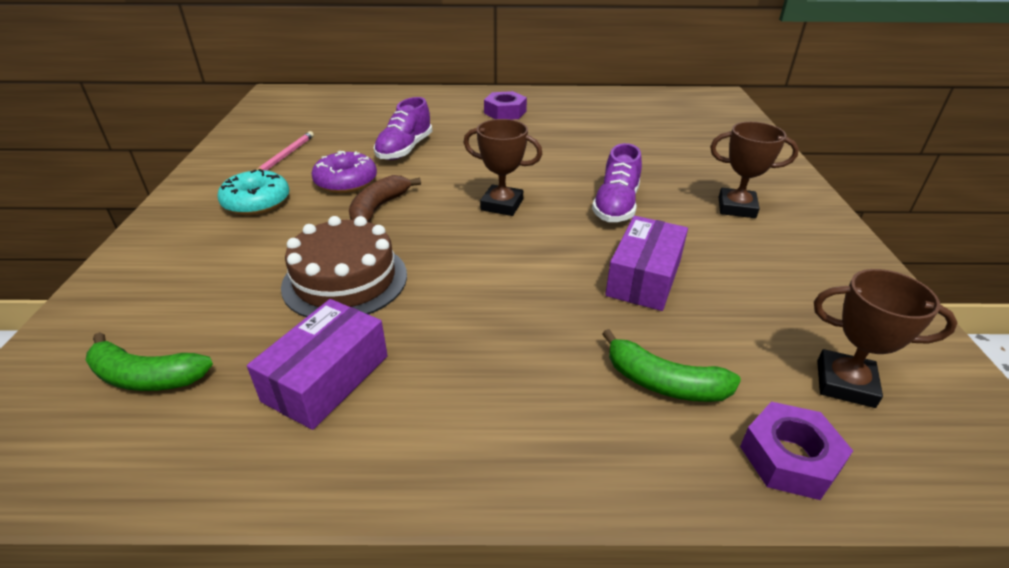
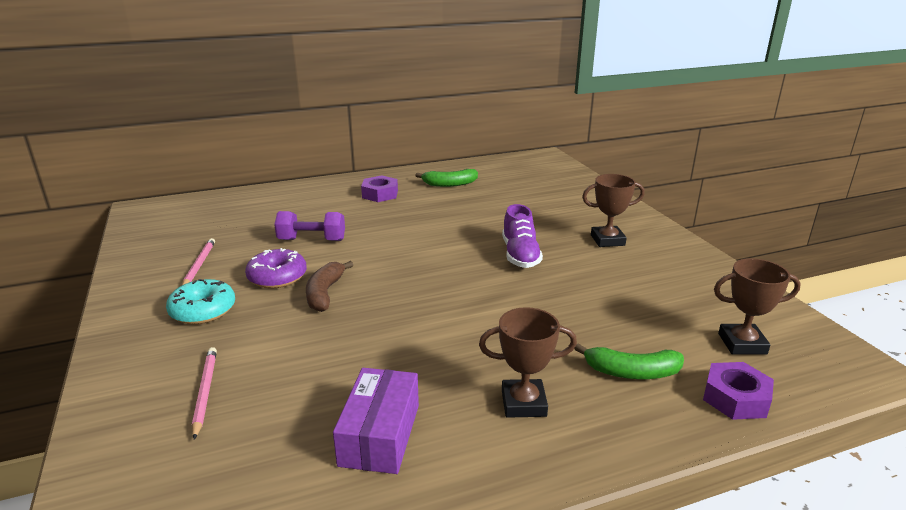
camera: 20 degrees left, 10 degrees down
green banana [86,332,213,391] -> green banana moved to [415,169,478,187]
brown cake [281,216,407,317] -> none
purple shoe [374,97,432,160] -> purple dumbbell [274,211,345,241]
brown trophy [464,119,542,216] -> brown trophy moved to [479,307,577,418]
purple box [605,216,688,311] -> none
none -> pink pencil [192,347,217,440]

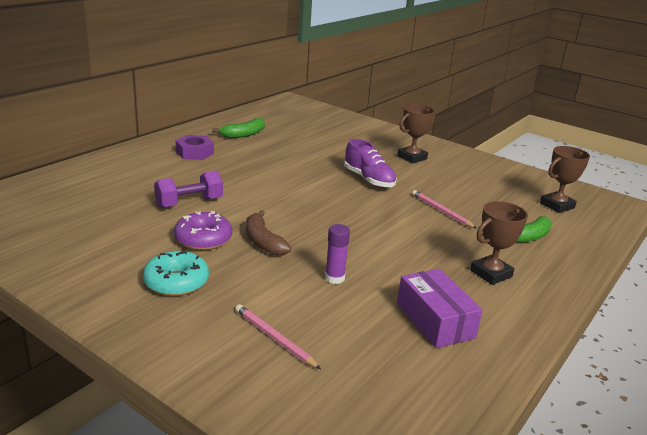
camera: 35 degrees left, 0 degrees up
pink pencil [182,238,215,285] -> pink pencil moved to [412,190,477,229]
purple nut [703,362,774,420] -> none
none -> purple glue stick [325,224,350,284]

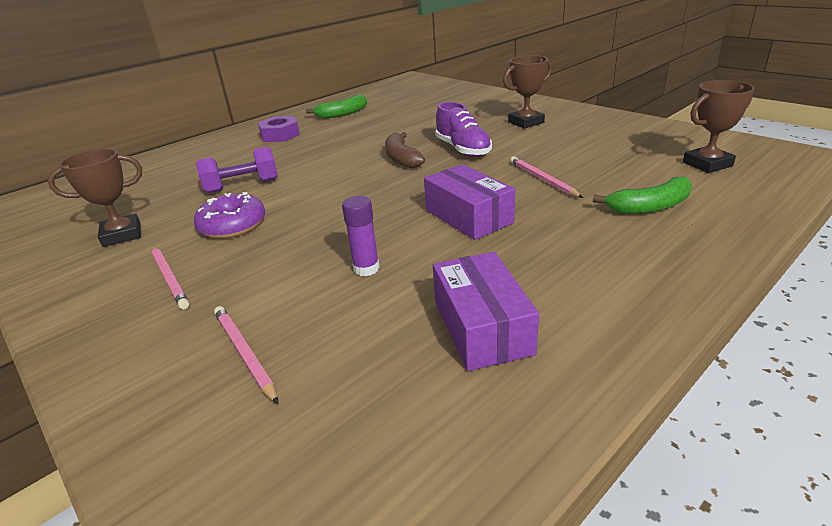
camera: 15 degrees right, 5 degrees up
turquoise donut [143,250,209,296] -> pink pencil [152,246,189,310]
brown banana [246,210,291,256] -> brown banana moved to [385,132,425,169]
brown trophy [470,201,528,285] -> brown trophy moved to [48,148,142,247]
none -> purple box [424,164,515,240]

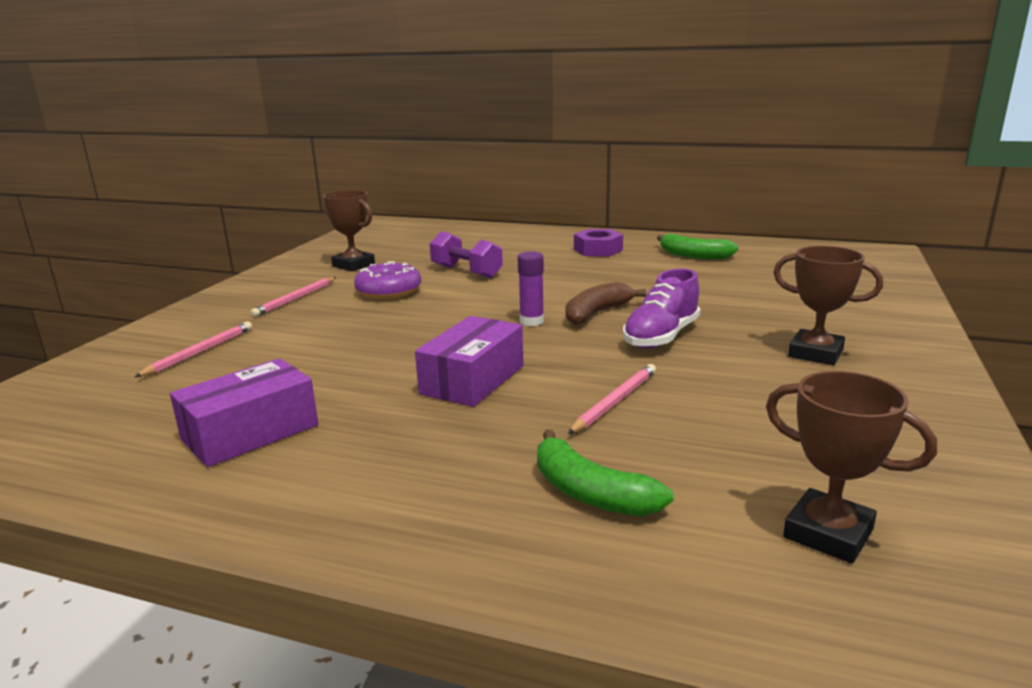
camera: 60 degrees right, 10 degrees down
purple glue stick [342,196,380,276] -> purple glue stick moved to [518,251,544,326]

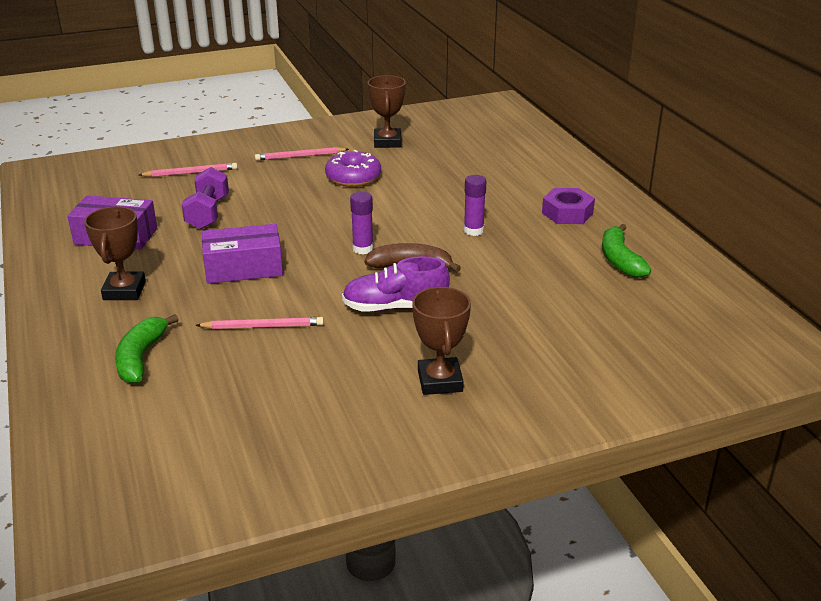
camera: 50 degrees right, 10 degrees up
purple dumbbell [430,231,503,278] -> purple dumbbell moved to [182,167,229,229]
brown trophy [766,371,937,564] -> brown trophy moved to [84,206,146,300]
none -> purple glue stick [464,175,486,236]

